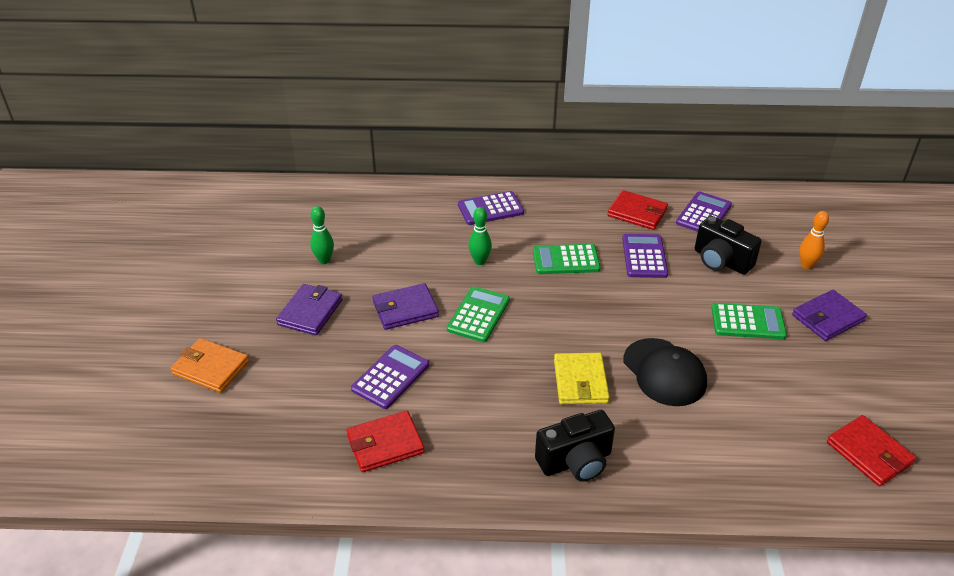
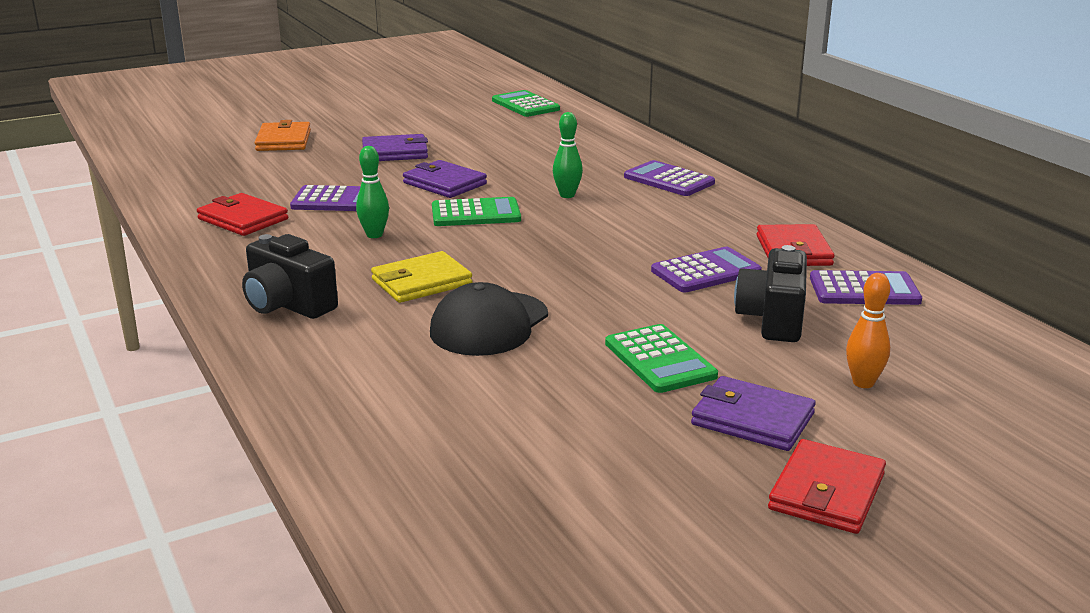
camera: 60 degrees right, 15 degrees down
green bowling pin [310,206,334,264] -> green bowling pin moved to [356,146,389,238]
green calculator [533,244,601,274] -> green calculator moved to [492,90,560,117]
red wallet [827,415,916,487] -> red wallet moved to [768,439,886,534]

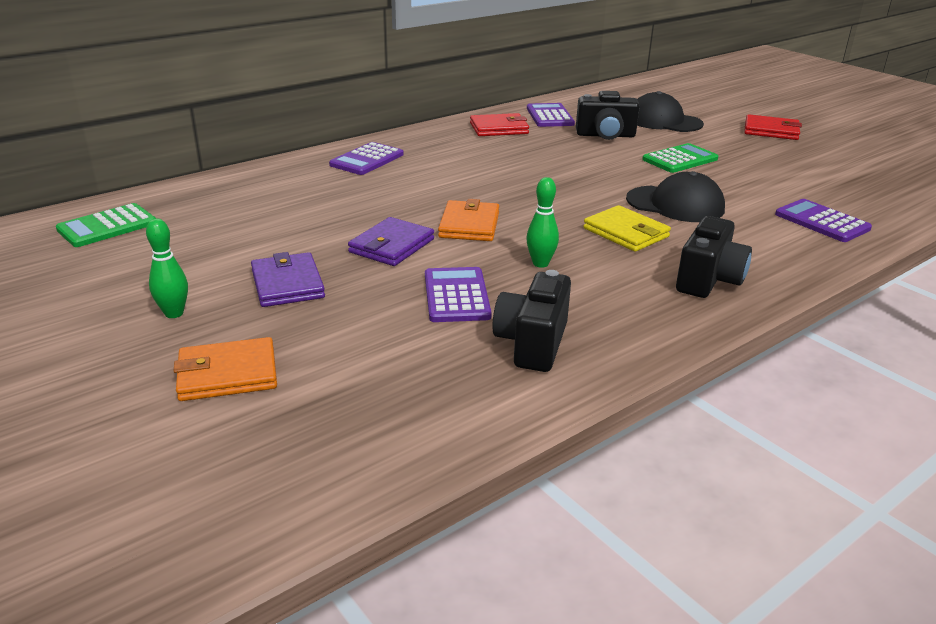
camera: 100 degrees left, 5 degrees up
red wallet [197,193,288,236] -> black camera [492,270,571,372]
green calculator [432,197,521,226] -> orange wallet [438,199,499,241]
green bowling pin [553,112,583,198] -> green bowling pin moved to [146,219,188,318]
purple calculator [651,247,762,293] -> purple calculator moved to [775,199,872,242]
purple wallet [691,376,816,451] -> none
orange bowling pin [846,273,890,388] -> black cap [637,91,704,132]

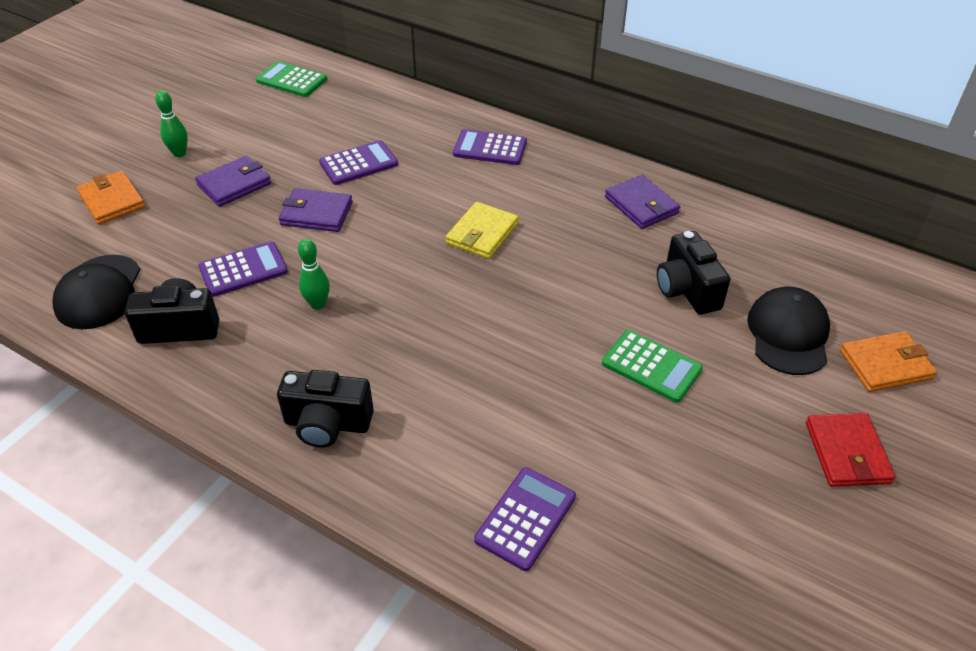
camera: 70 degrees right, 15 degrees up
orange wallet [438,199,499,241] -> orange wallet moved to [840,331,937,392]
red wallet [470,113,529,136] -> purple wallet [605,175,680,229]
purple calculator [527,103,575,127] -> purple calculator moved to [319,140,398,185]
yellow wallet [583,205,671,252] -> yellow wallet moved to [446,202,519,259]
black cap [626,171,725,222] -> black cap moved to [52,255,141,329]

